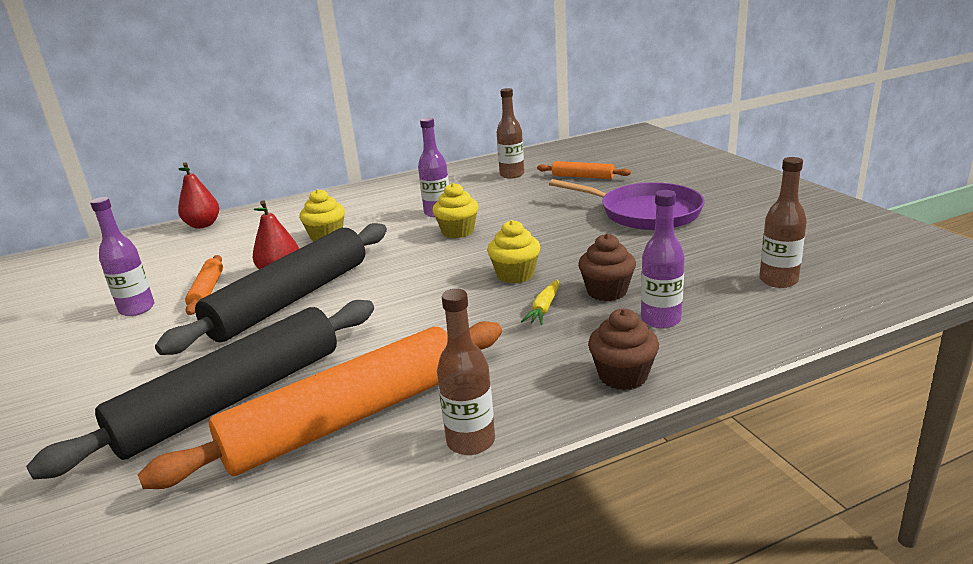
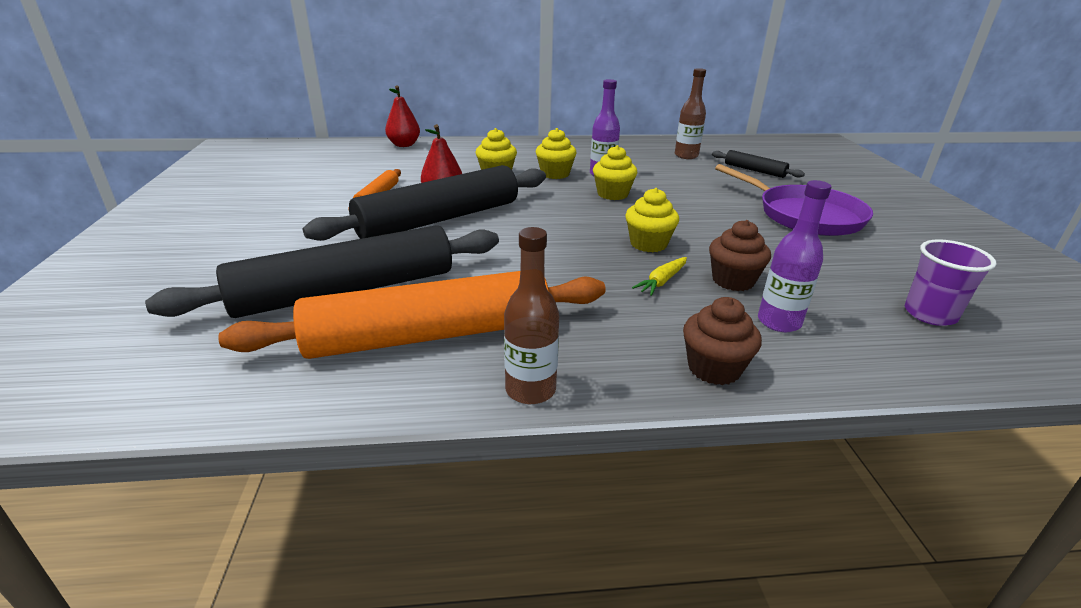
camera: 15 degrees right, 5 degrees up
purple bottle [90,197,155,316] -> none
orange rolling pin [537,161,631,179] -> black rolling pin [712,150,805,178]
brown bottle [759,157,807,288] -> purple cup [905,239,996,326]
none -> yellow cupcake [536,128,577,179]

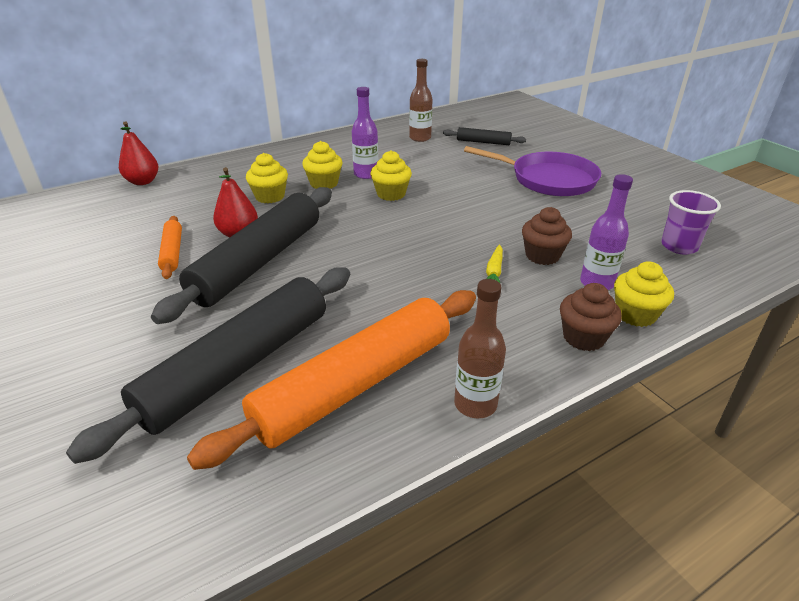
camera: 25 degrees left, 5 degrees up
yellow cupcake [625,188,679,252] -> yellow cupcake moved to [614,261,674,327]

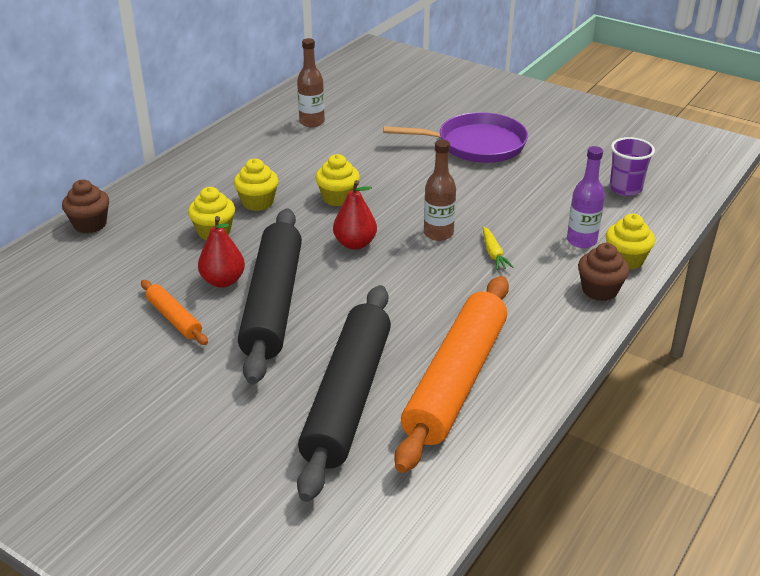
camera: 25 degrees left, 0 degrees up
red pear [119,121,158,185] -> red pear moved to [333,180,377,250]
purple bottle [352,87,378,179] -> none
black rolling pin [443,127,526,145] -> none
brown bottle [454,279,506,418] -> brown bottle moved to [424,140,456,241]
brown cupcake [522,207,572,265] -> brown cupcake moved to [62,180,109,233]

